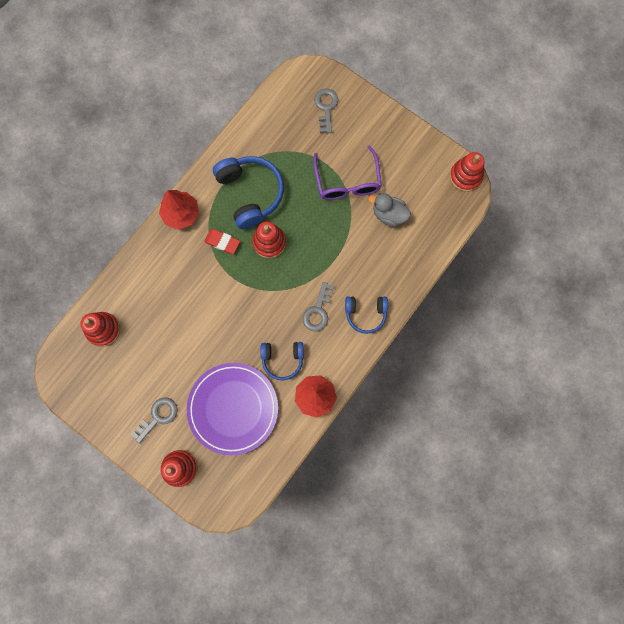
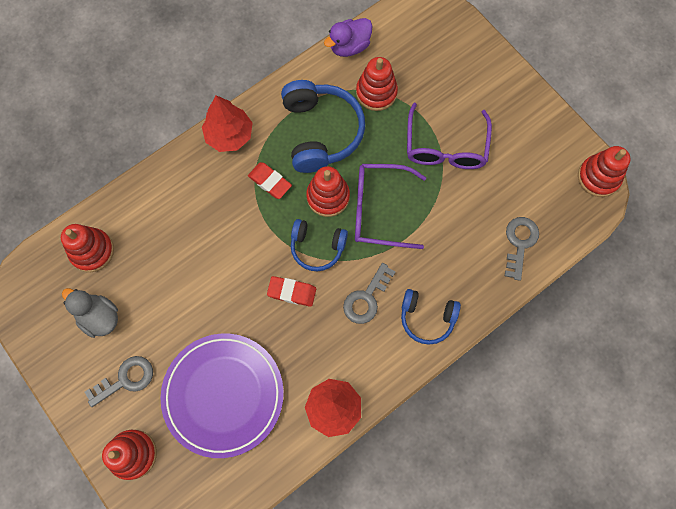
camera: 15 degrees right, 5 degrees down
blue headphones [260,342,304,380] -> blue headphones moved to [291,219,348,271]
grey key [314,88,338,133] -> grey key moved to [505,217,539,281]
grey duck [368,193,411,227] -> grey duck moved to [62,288,118,338]
none -> red eraser [267,276,316,307]
none -> purple duck [324,18,372,57]
none -> purple glasses [355,164,426,249]
none -> red stacking toy [356,57,398,111]

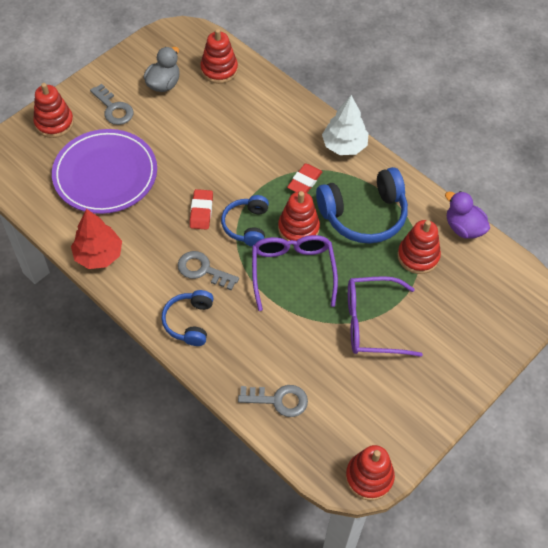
camera: 80 degrees right, 15 degrees down
red tree [202,95,252,152] -> white tree [322,95,369,155]

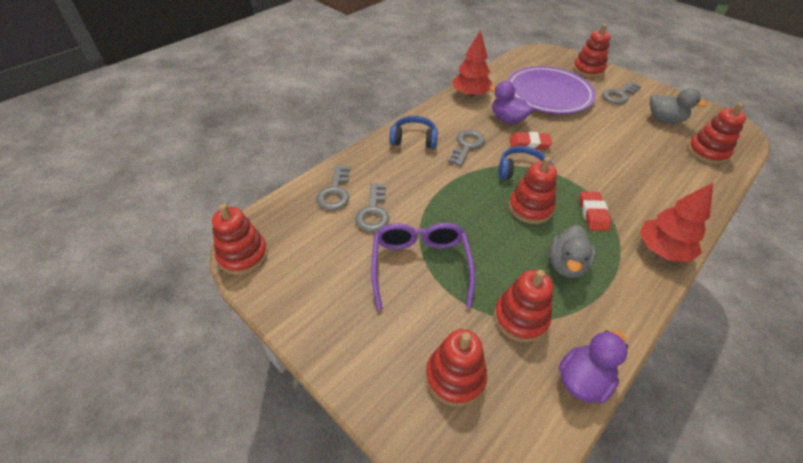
camera: 90 degrees right, 10 degrees down
purple glasses [252,235,338,311] -> none
red eraser [287,164,322,193] -> red eraser turned 60 degrees clockwise [580,192,611,231]
blue headphones [316,167,408,243] -> grey duck [549,225,596,278]
white tree [322,95,369,155] -> red tree [639,183,713,262]
none -> grey key [355,183,389,232]
none -> red stacking toy [426,329,487,407]
none -> purple duck [490,81,533,124]

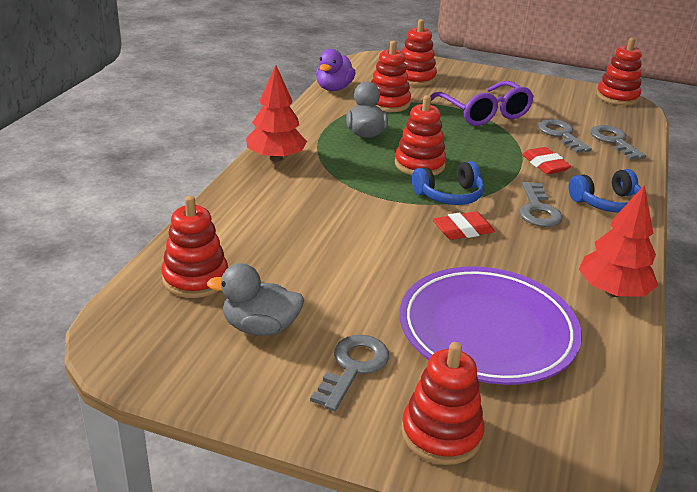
camera: 155 degrees right, 15 degrees down
purple duck [490,81,533,124] -> none
red eraser [580,192,611,231] -> red eraser moved to [522,147,571,174]

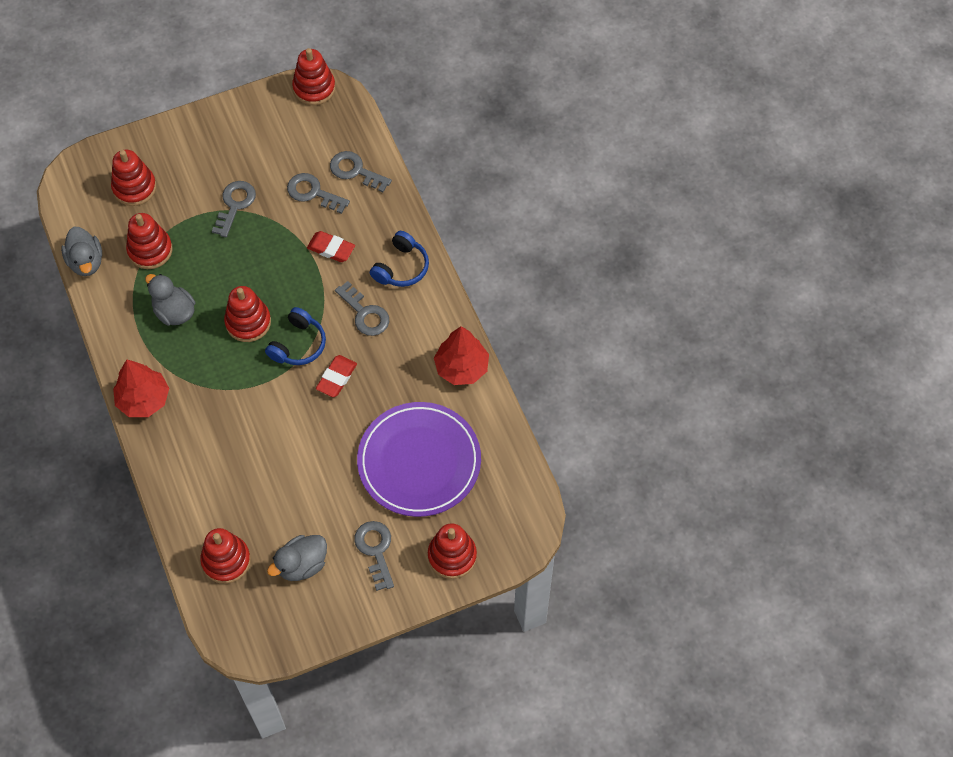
camera: 40 degrees left, 30 degrees up
purple duck [316,49,356,91] -> grey duck [61,227,102,276]
purple glasses [431,81,534,126] -> grey key [212,181,256,237]

